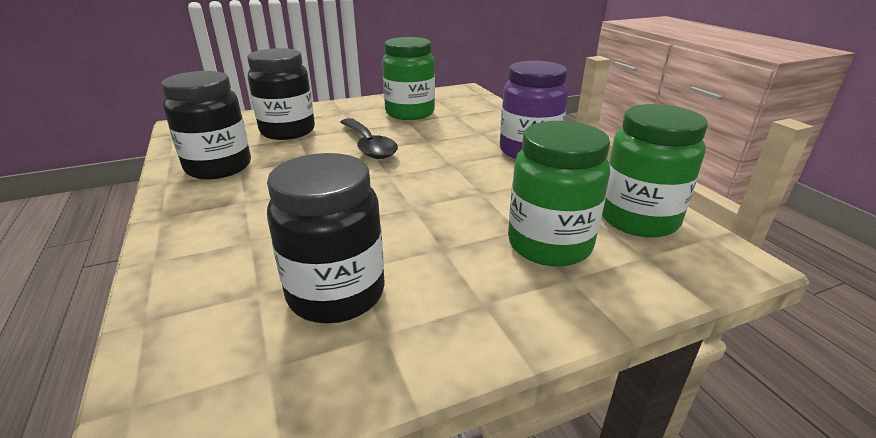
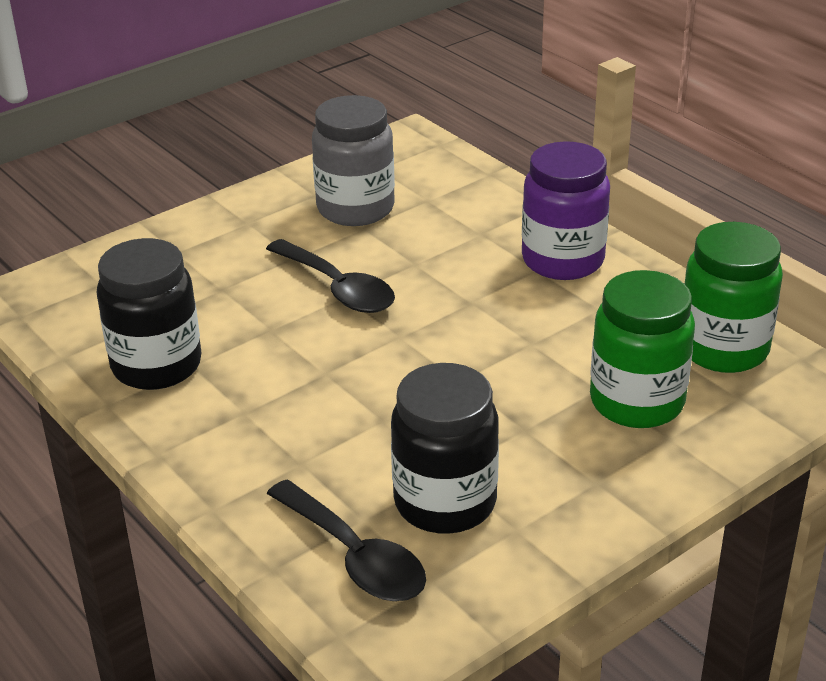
camera: 15 degrees left, 5 degrees up
black jar [247,48,315,140] -> none
green jar [382,37,435,120] -> grey jar [312,95,395,226]
none -> black spoon [267,480,426,601]

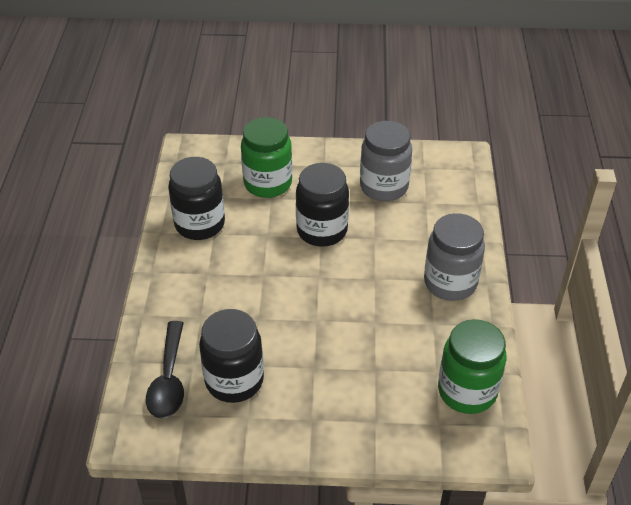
camera: 40 degrees right, 10 degrees up
black spoon [266,239,395,313] -> black jar [296,163,349,247]
purple jar [522,141,610,280] -> grey jar [424,213,485,301]
green jar [590,270,695,428] -> green jar moved to [241,117,292,198]

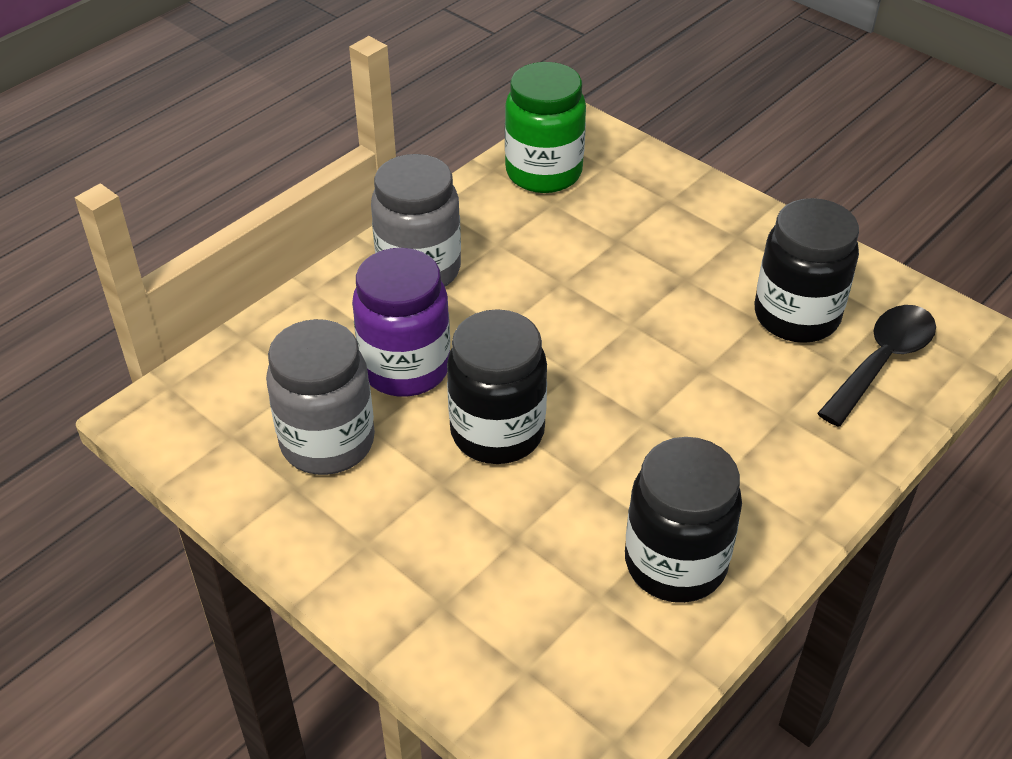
camera: 140 degrees left, 0 degrees up
green jar [241,117,292,198] -> none
none -> purple jar [352,248,450,396]

